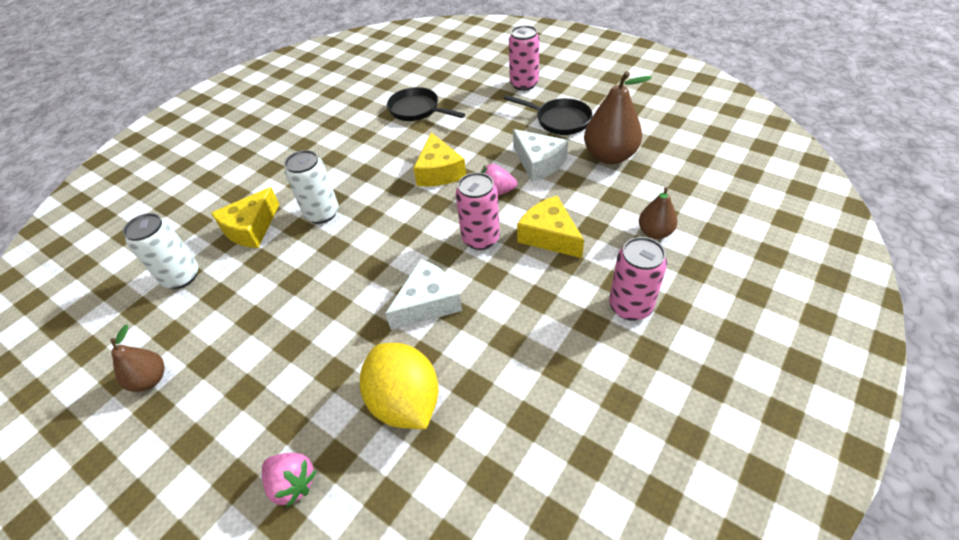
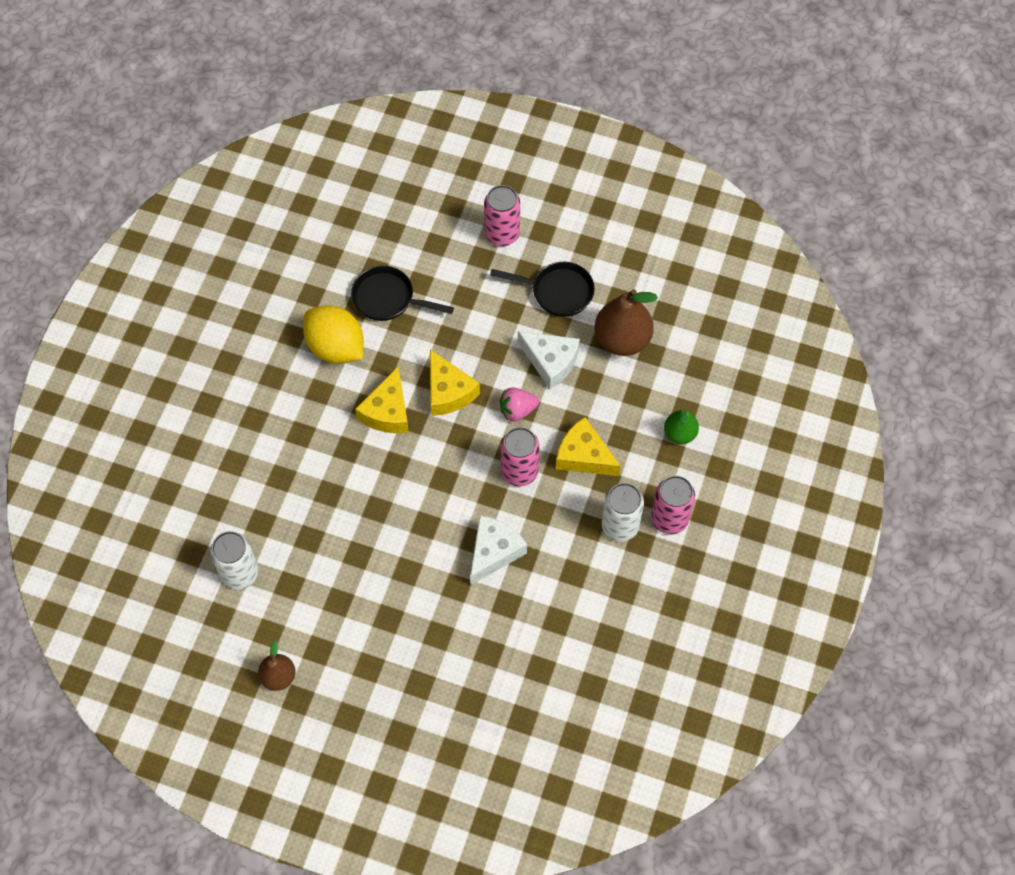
camera: 20 degrees left, 15 degrees up
yellow cheese [211,187,280,248] -> yellow cheese moved to [355,367,409,434]
pink strawberry [262,453,316,507] -> none
white can [285,150,339,224] -> white can moved to [602,483,644,542]
yellow lemon [360,343,439,429] -> yellow lemon moved to [303,305,364,364]
brown pear [639,187,677,239] -> green pear [664,409,699,444]

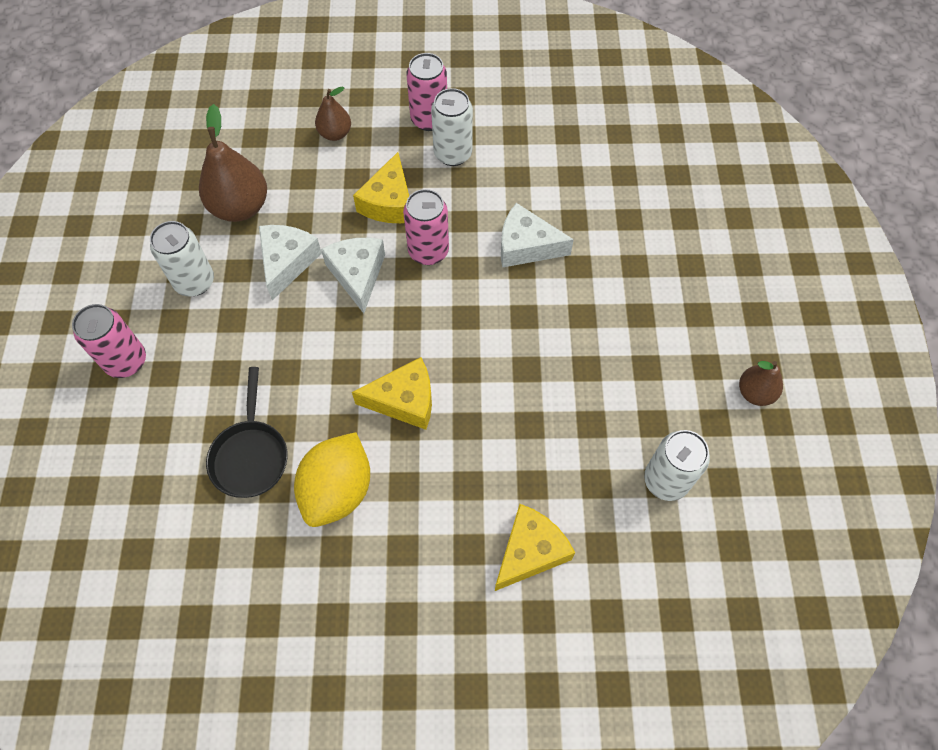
camera: 110 degrees left, 0 degrees up
yellow cheese [430,349,480,416] -> yellow cheese moved to [495,504,575,591]
black pan [490,262,595,317] -> white can [150,221,214,296]
pink strawberry [500,387,539,422] -> white cheese [321,238,385,313]
green pear [664,409,699,444] -> brown pear [315,86,351,141]

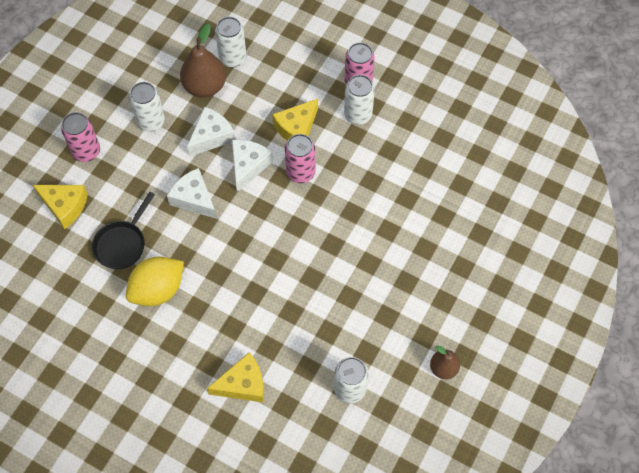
camera: 30 degrees right, 0 degrees up
brown pear [315,86,351,141] -> none
yellow cheese [352,357,432,430] -> yellow cheese moved to [33,185,88,229]
white cheese [501,203,574,268] -> white cheese moved to [167,168,217,219]
none -> white can [215,17,247,67]

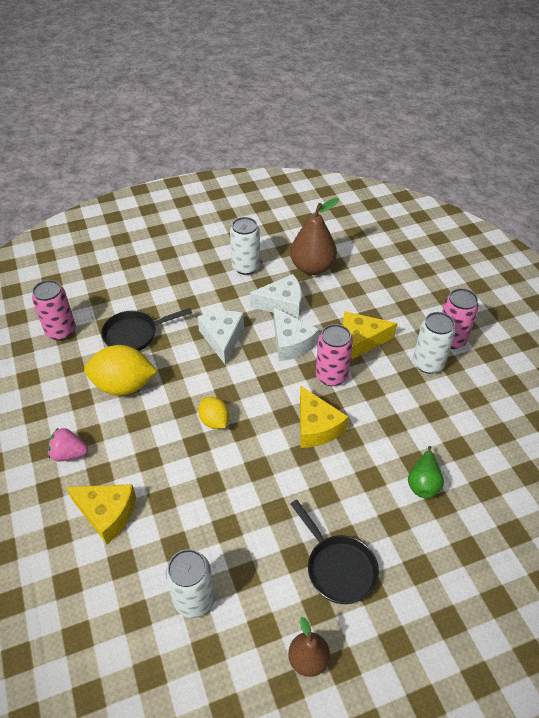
camera: 40 degrees right, 15 degrees down
yellow cheese [33,185,88,229] -> yellow cheese moved to [300,386,349,448]
pink can [61,112,100,162] -> pink can moved to [32,280,76,341]
white can [215,17,247,67] -> none
white cheese [232,140,273,192] -> white cheese turned 90 degrees clockwise [274,308,319,361]
none -> pink strawberry [48,427,88,462]
none -> yellow lemon [198,397,229,429]
none -> black pan [291,500,379,604]
none -> green pear [408,446,444,498]

